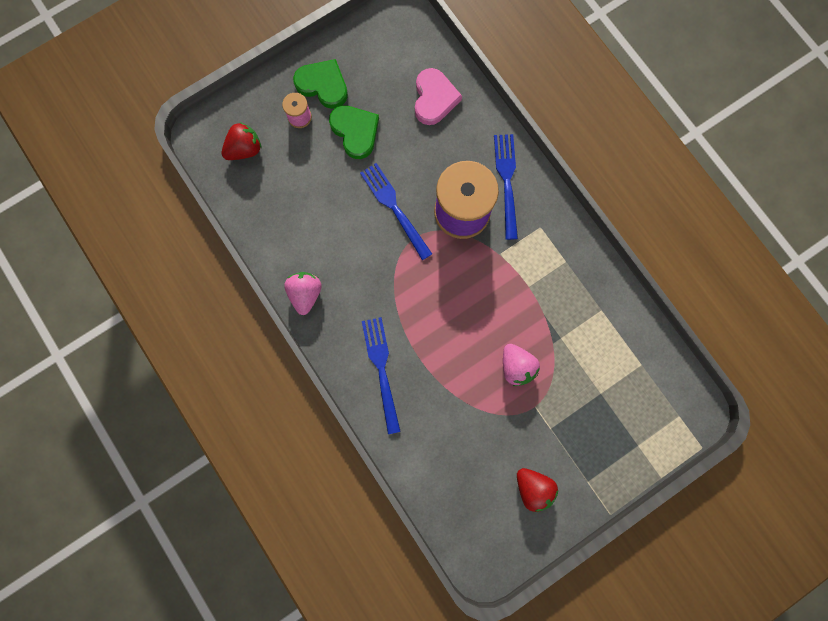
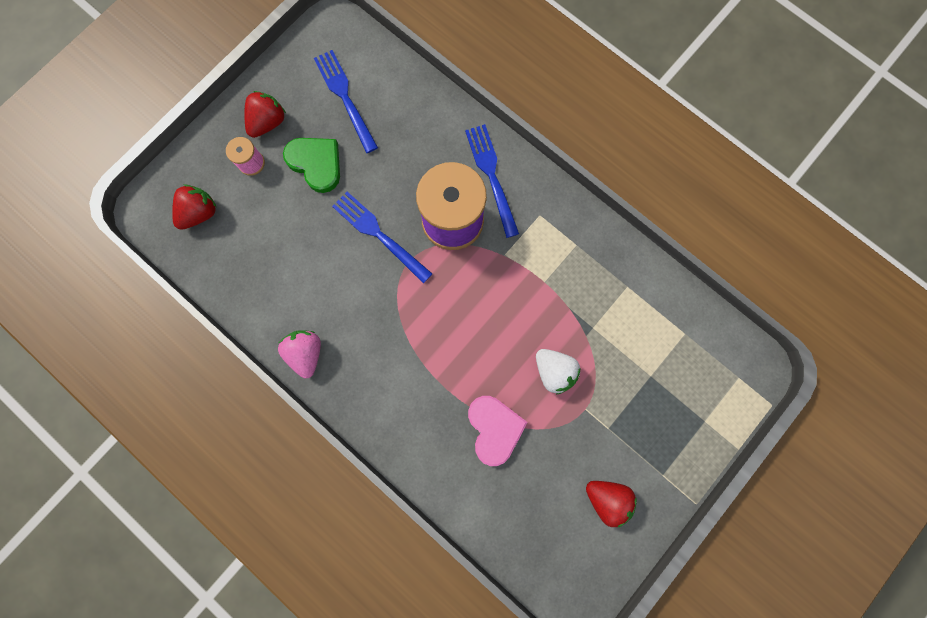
camera: 15 degrees left, 0 degrees up
green heart [293,59,348,109] -> red strawberry [244,91,286,138]
blue fork [362,317,401,434] -> blue fork moved to [314,50,378,153]
pink heart [415,68,462,125] -> pink heart moved to [468,396,528,466]
pink strawberry [503,344,540,386] -> white strawberry [536,349,580,394]

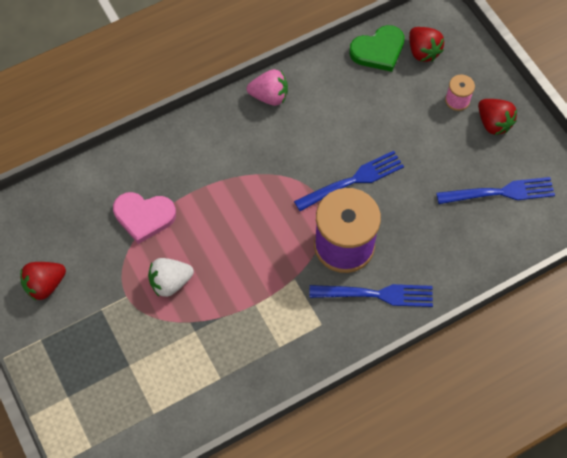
camera: 110 degrees right, 15 degrees down
green heart [283,138,340,193] -> green heart moved to [349,25,405,72]

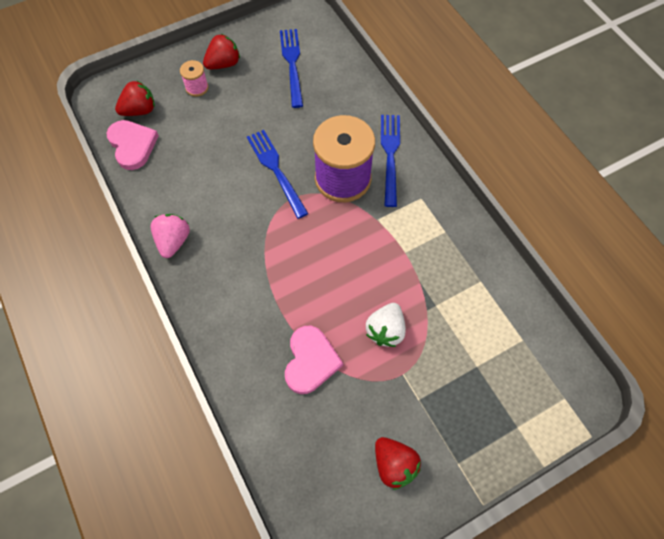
camera: 90 degrees left, 0 degrees up
white strawberry [148,258,194,297] -> white strawberry turned 45 degrees clockwise [366,303,406,347]
green heart [349,25,405,72] -> pink heart [106,120,159,170]

